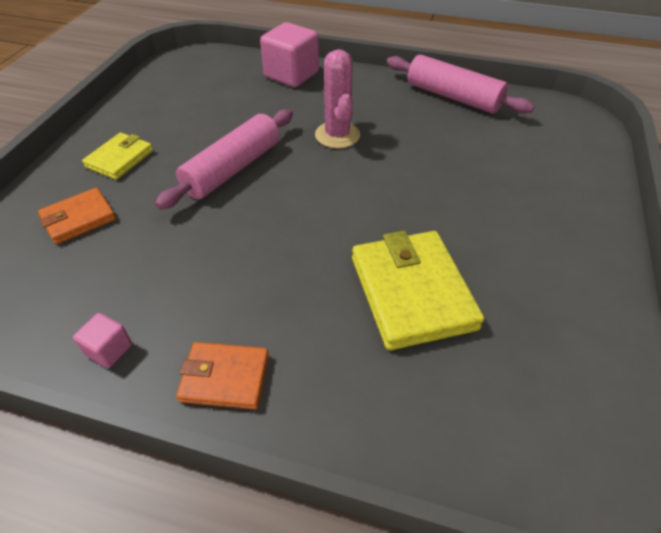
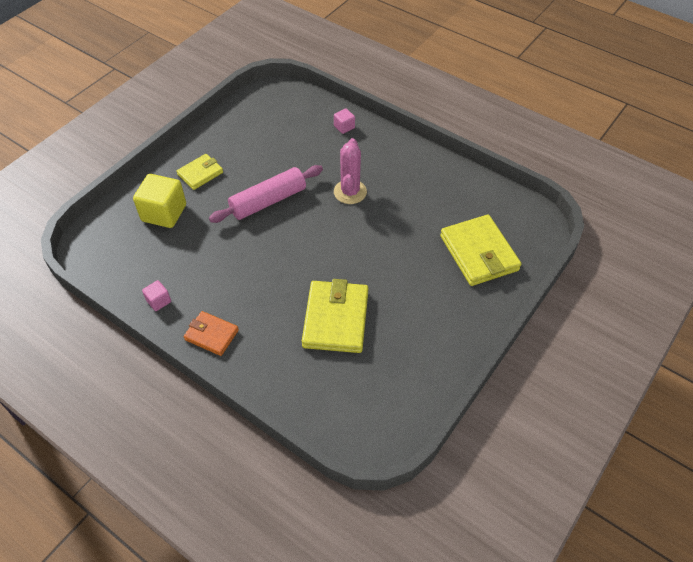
camera: 20 degrees right, 5 degrees up
orange wallet [38,188,116,244] -> yellow cube [133,174,186,228]
pink cube [260,22,319,87] -> pink cube [334,109,355,134], size x0.49
pink rolling pin [387,55,535,114] -> none
none -> yellow wallet [440,215,521,286]

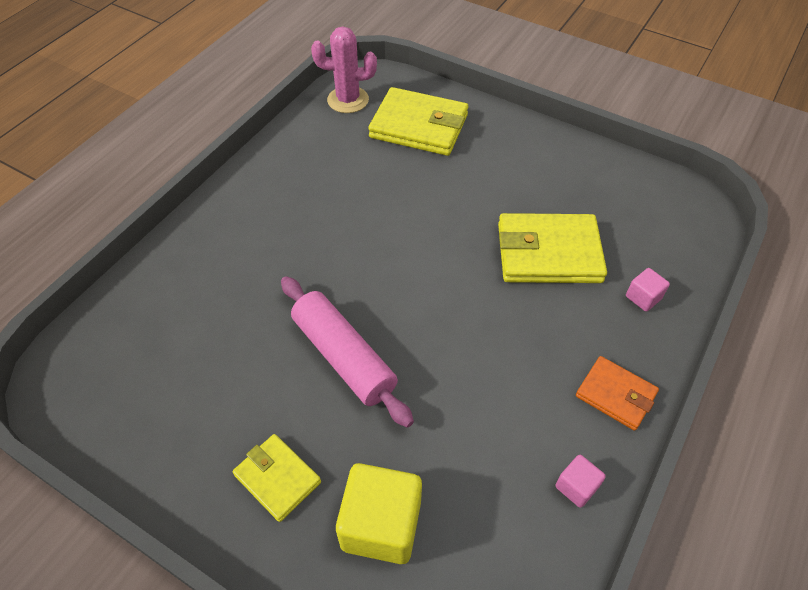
camera: 95 degrees left, 0 degrees up
orange wallet [184,311,239,356] -> orange wallet turned 75 degrees counterclockwise [576,356,659,431]
pink cube [334,109,355,134] -> pink cube moved to [626,268,670,311]
pink cactus [334,138,367,204] -> pink cactus moved to [311,27,377,113]
yellow wallet [440,215,521,286] -> yellow wallet turned 45 degrees clockwise [368,87,468,156]

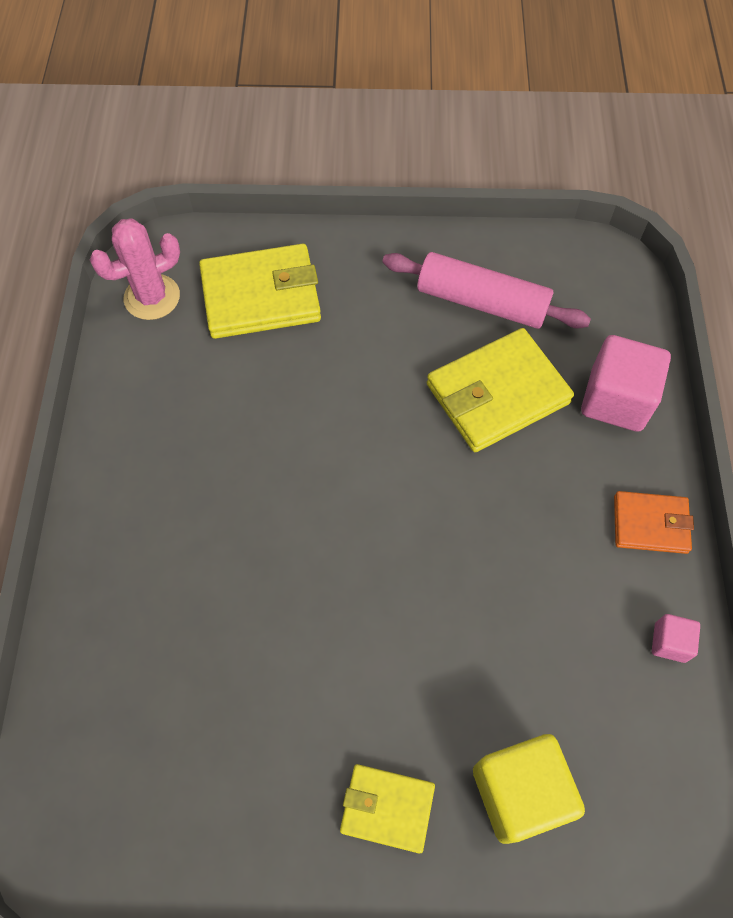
camera: 30 degrees left, 10 degrees up
pink rolling pin [281,276,414,428] -> pink rolling pin moved to [382,252,591,329]
pink cube [626,268,670,311] -> pink cube [581,335,671,432], size x2.04

